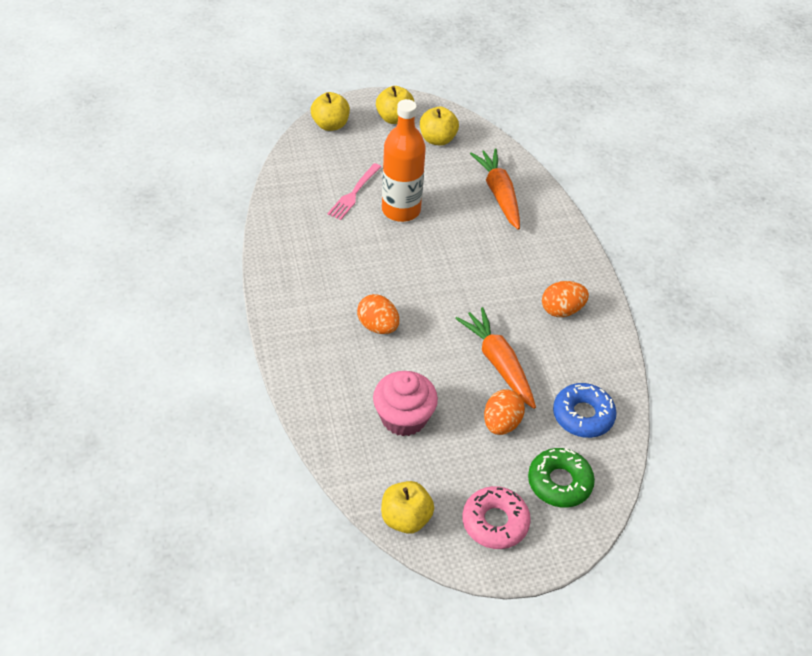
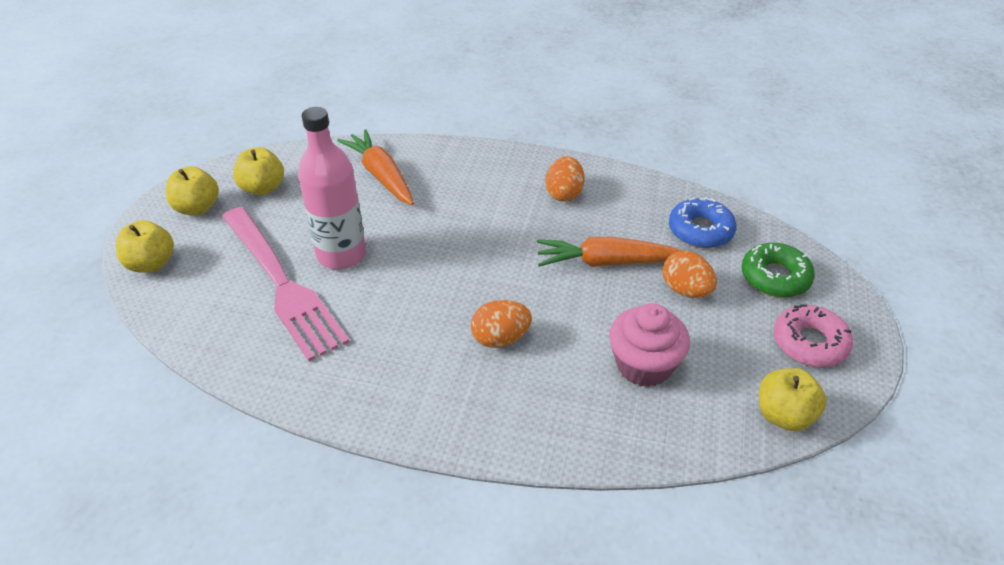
camera: 60 degrees left, 5 degrees down
pink fork [327,163,381,220] -> pink fork [222,207,349,361], size x2.05
orange bottle [382,99,426,222] -> pink bottle [298,107,366,269]
orange carrot [470,149,520,230] -> orange carrot turned 45 degrees clockwise [337,129,414,205]

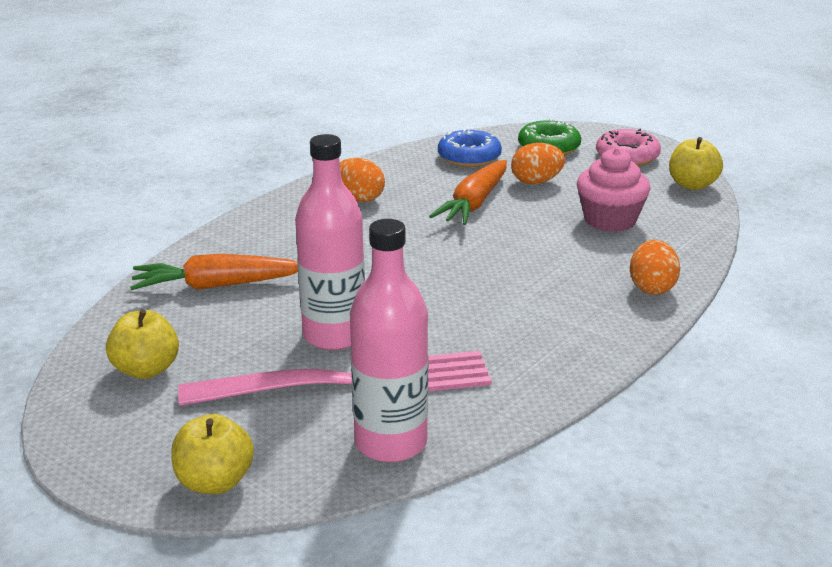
camera: 65 degrees left, 15 degrees down
yellow apple [166,166,219,215] -> none
orange egg [471,300,532,348] -> orange egg moved to [630,240,680,295]
none -> pink bottle [350,219,428,463]

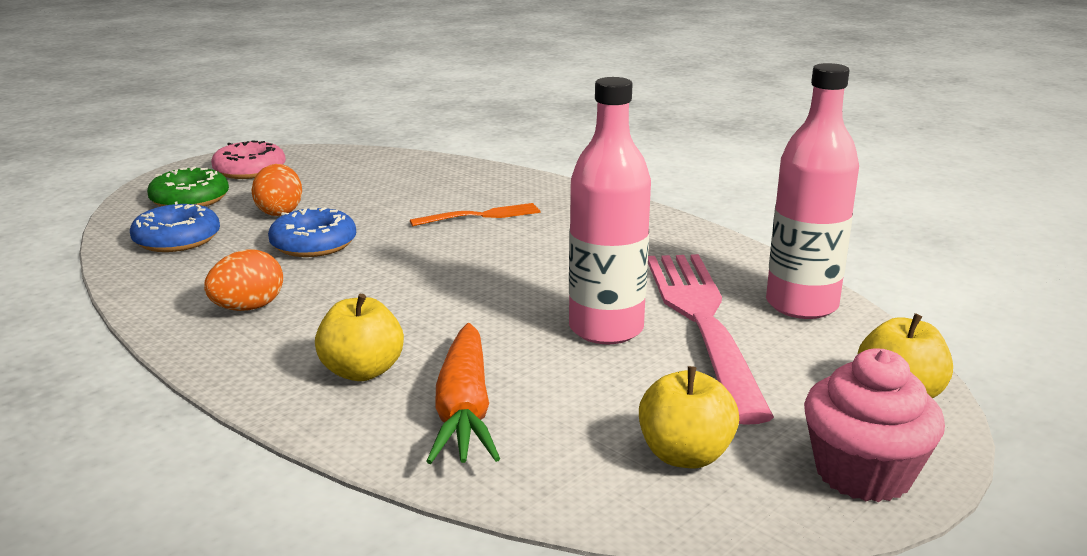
camera: 85 degrees left, 5 degrees down
orange carrot [429,160,507,225] -> blue donut [268,207,356,257]
pink cupcake [577,148,651,232] -> pink cupcake moved to [804,349,945,502]
orange egg [630,240,680,295] -> none
yellow apple [669,137,723,190] -> yellow apple moved to [315,294,404,381]
none -> orange fork [410,203,541,226]

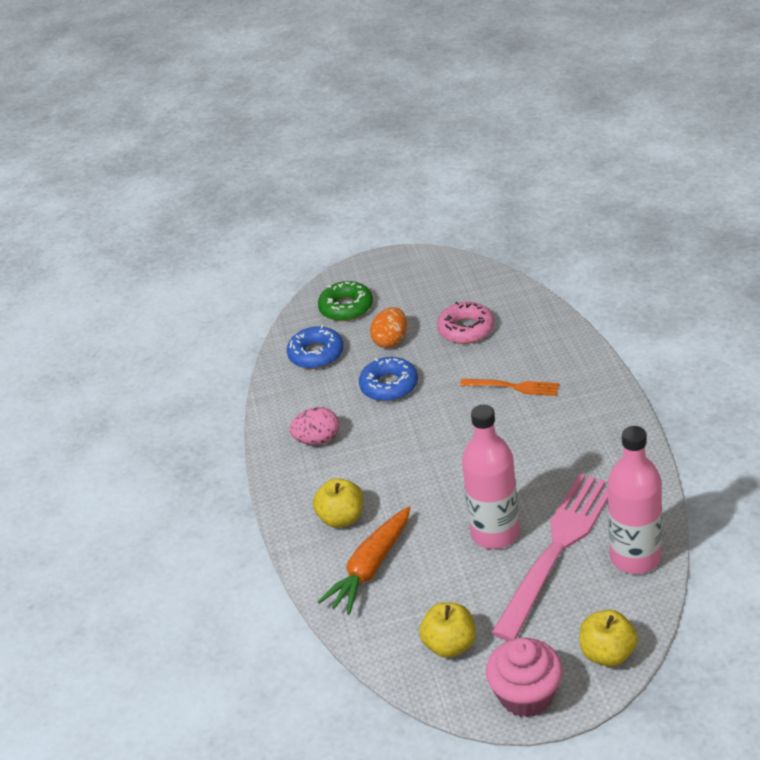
camera: 40 degrees right, 15 degrees up
orange egg [204,249,283,311] -> pink egg [289,407,339,445]
pink donut [211,140,286,179] -> pink donut moved to [437,302,494,344]

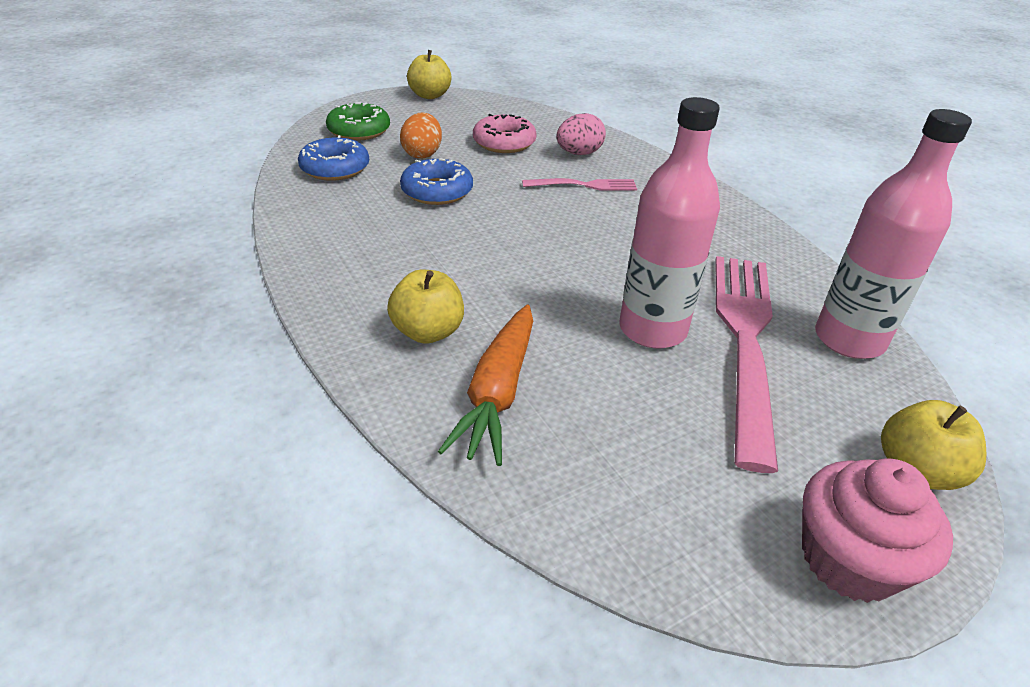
camera: 25 degrees left, 0 degrees up
pink egg [289,407,339,445] -> pink egg moved to [557,113,606,155]
yellow apple [419,602,476,658] -> yellow apple moved to [407,50,451,99]
orange fork [460,379,559,396] -> pink fork [522,178,637,191]

